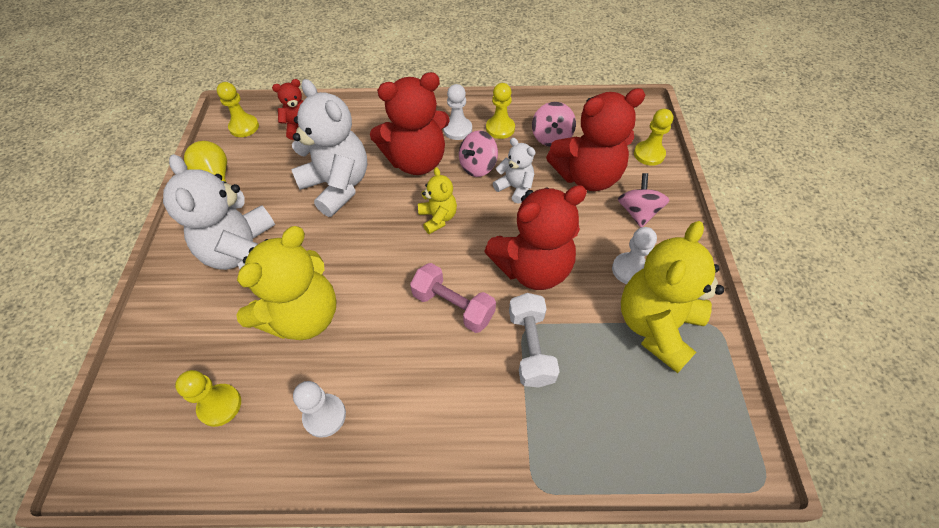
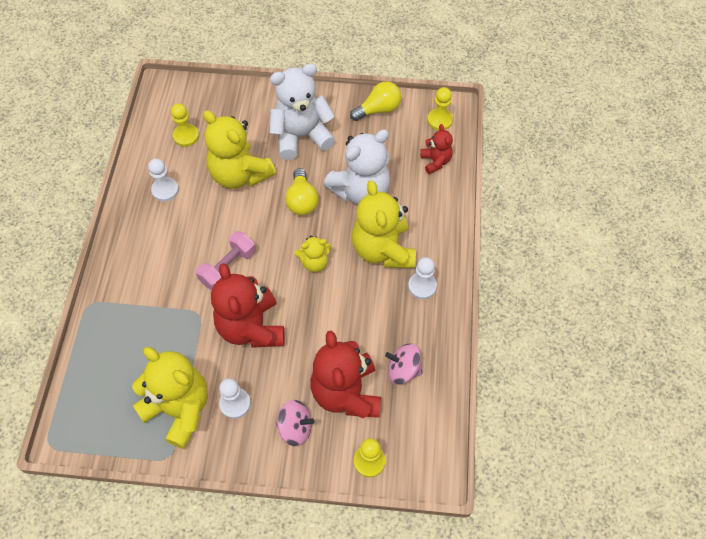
camera: 95 degrees right, 5 degrees up
red teddy bear [370,72,450,175] -> yellow teddy bear [352,181,416,268]
pink spinning top [459,130,498,177] -> none
yellow pawn [486,83,515,139] -> none
white teddy bear [493,138,536,204] -> none
white dumbbell [509,293,560,388] -> none
none -> yellow light bulb [285,168,319,216]

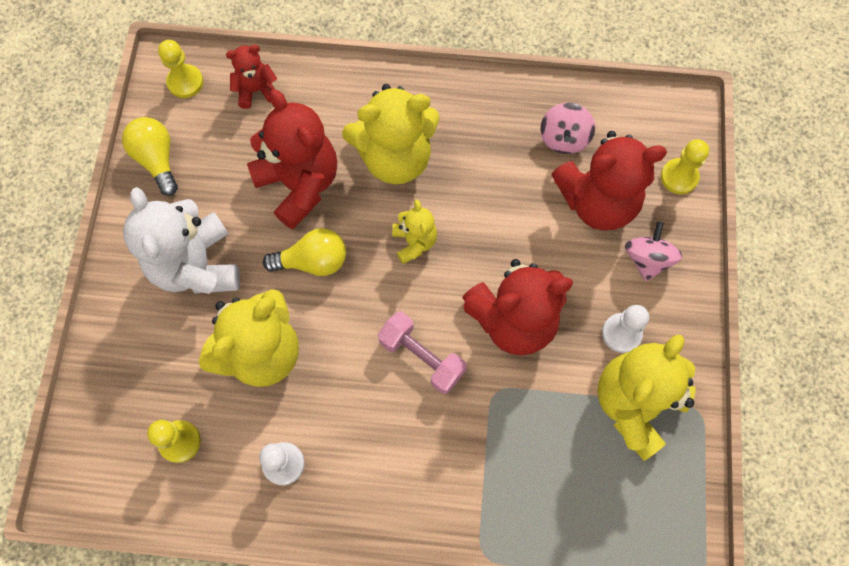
camera: 90 degrees left, 10 degrees up
white teddy bear [323,130,390,205] -> red teddy bear [247,89,337,230]
white pawn [408,257,437,299] -> none

